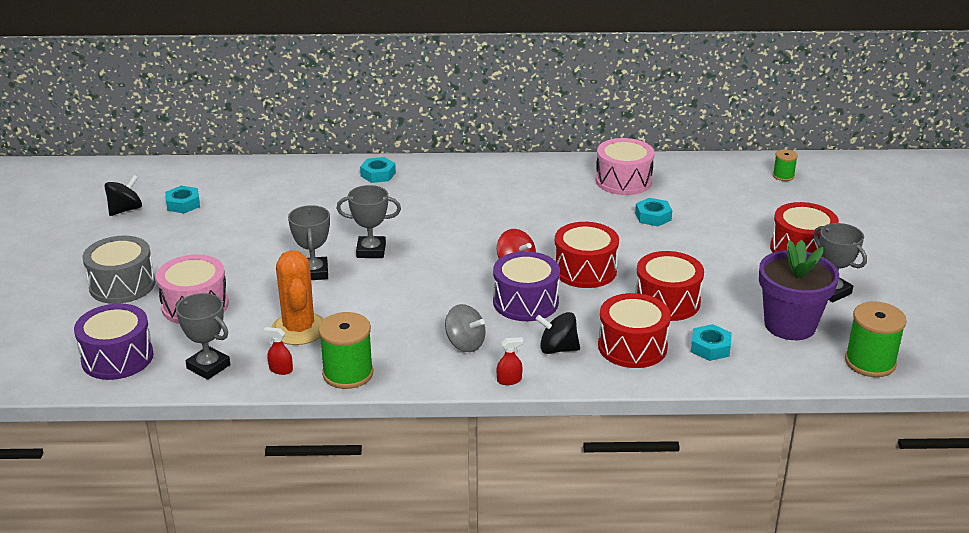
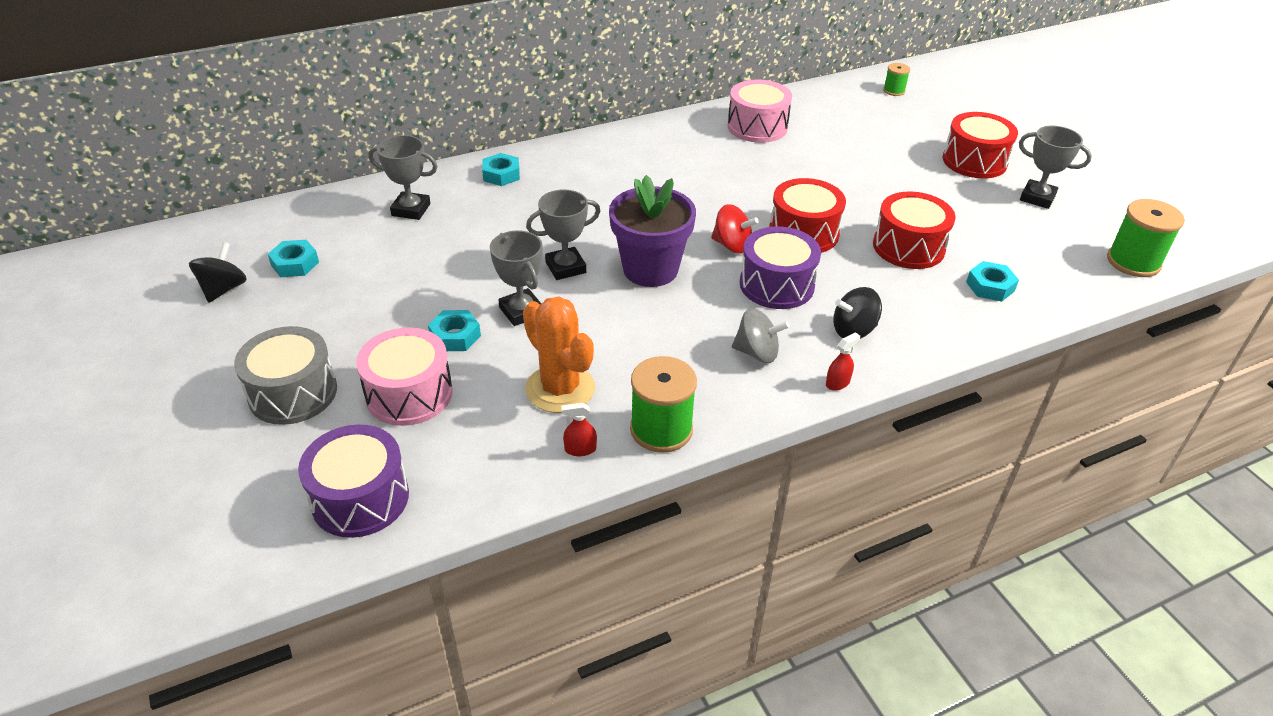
camera: 25 degrees left, 10 degrees up
grey trophy [176,293,230,380] -> grey trophy moved to [368,135,438,220]
red drum [598,293,671,368] -> none
turquoise nut [635,198,672,226] -> turquoise nut moved to [428,310,481,351]
purple flower pot [759,240,839,340] -> purple flower pot moved to [609,175,696,287]

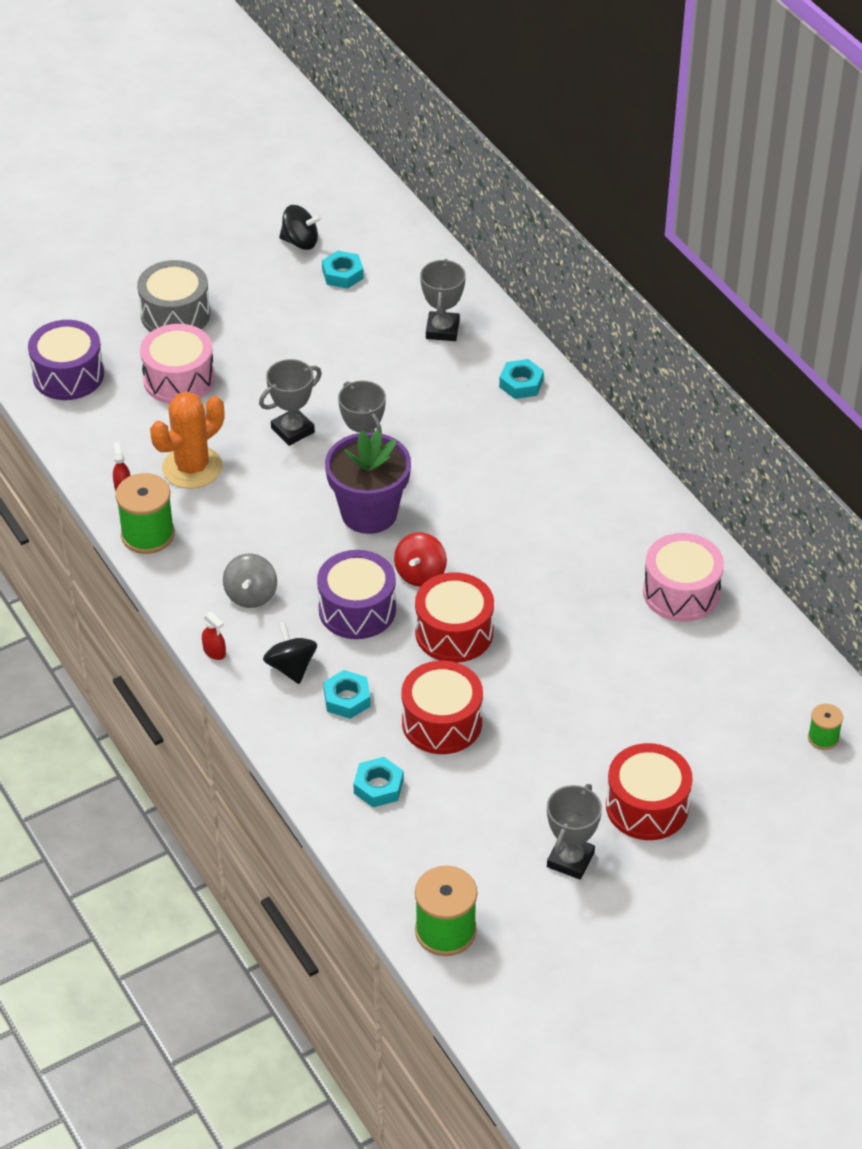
camera: 85 degrees right, 5 degrees up
turquoise nut [428,310,481,351] -> turquoise nut moved to [324,670,371,719]

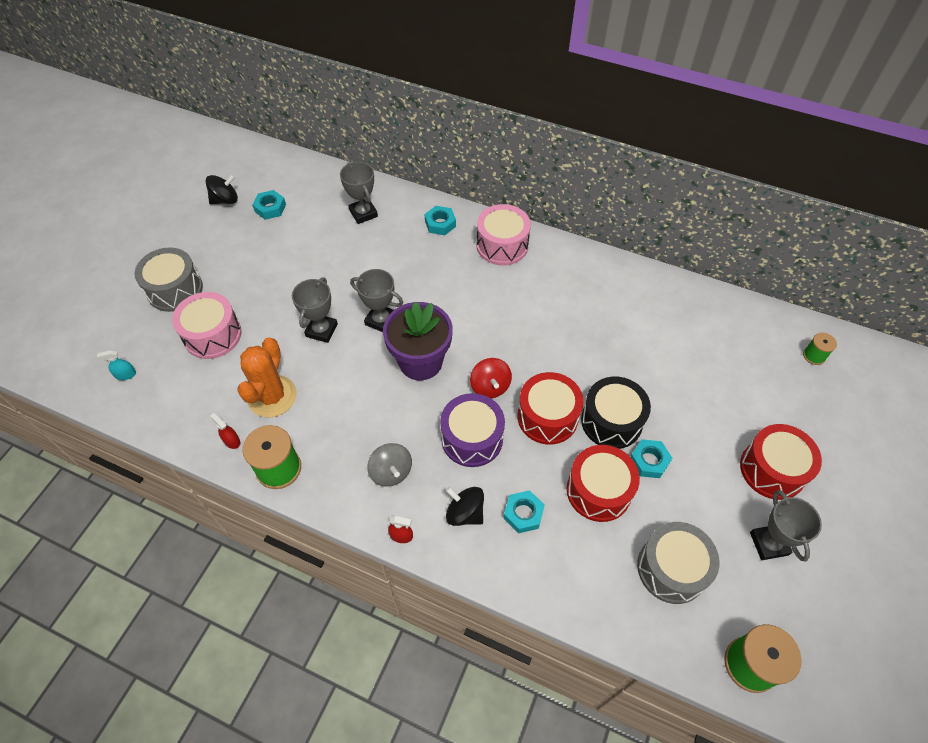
camera: 35 degrees left, 10 degrees up
purple drum [28,320,104,400] -> turquoise spray bottle [97,350,136,380]
turquoise nut [353,757,404,807] -> turquoise nut moved to [630,439,672,478]
pink drum [643,533,724,622] -> pink drum moved to [476,204,531,266]
none -> black drum [581,377,651,449]
none -> grey drum [637,522,719,604]

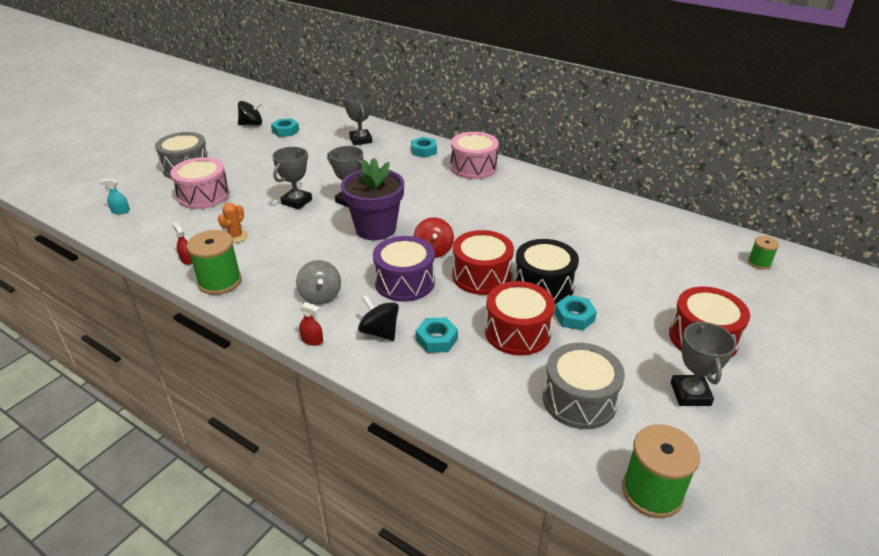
camera: 10 degrees right, 20 degrees down
orange cactus [238,337,297,418] -> orange cactus [218,203,248,243], size x0.53

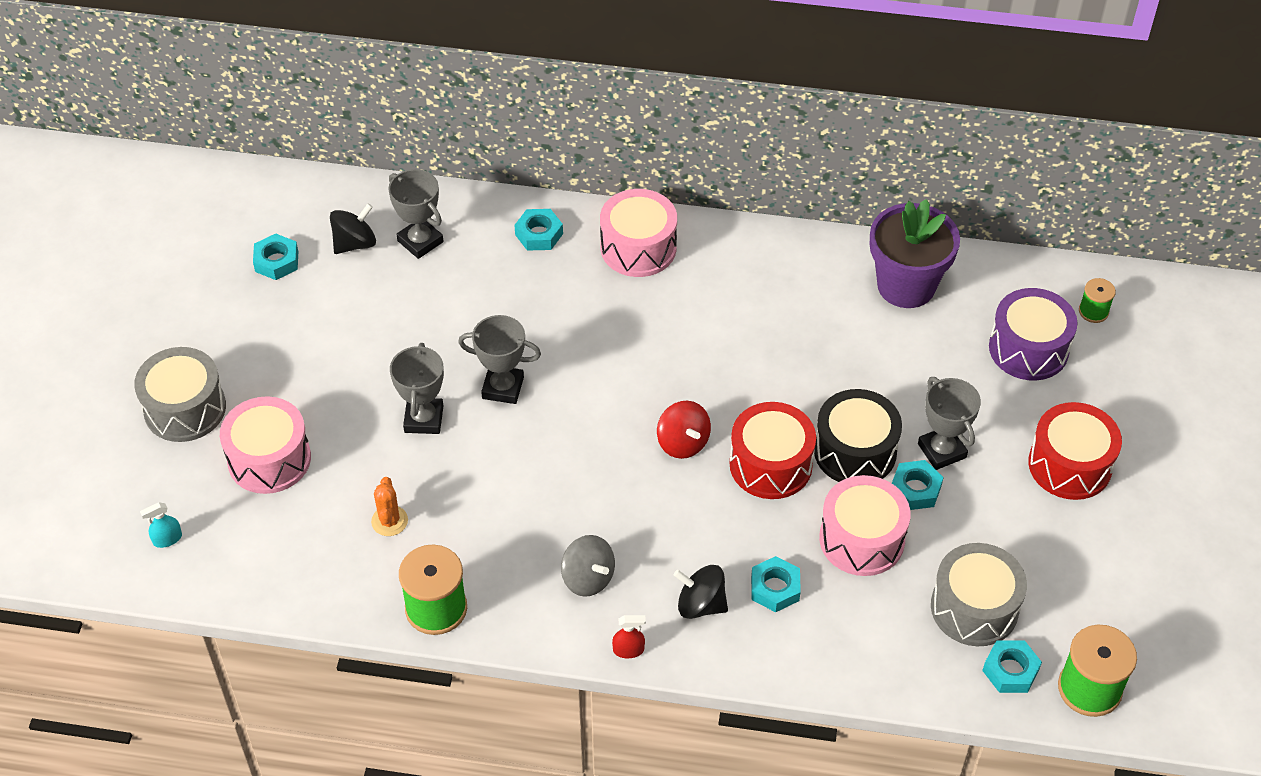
camera: 25 degrees left, 15 degrees up
red spray bottle [172,222,192,265] -> none
black spinning top [238,101,263,125] -> black spinning top moved to [330,204,376,254]
purple flower pot [341,158,404,240] -> purple flower pot moved to [870,199,960,308]
purple drum [373,236,435,302] -> purple drum moved to [989,288,1077,381]
red drum [485,281,555,356] -> pink drum [819,475,911,576]
grey trophy [671,321,736,406] -> grey trophy moved to [918,377,981,470]
none -> turquoise nut [982,640,1042,693]

